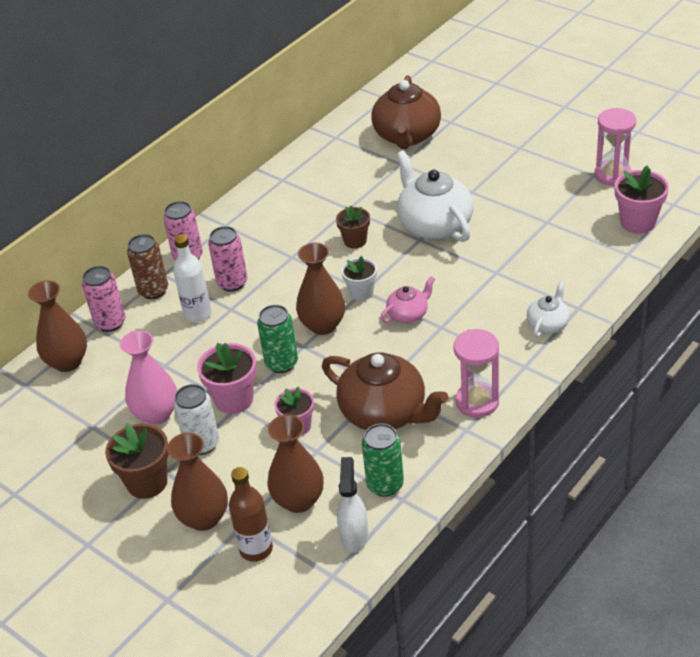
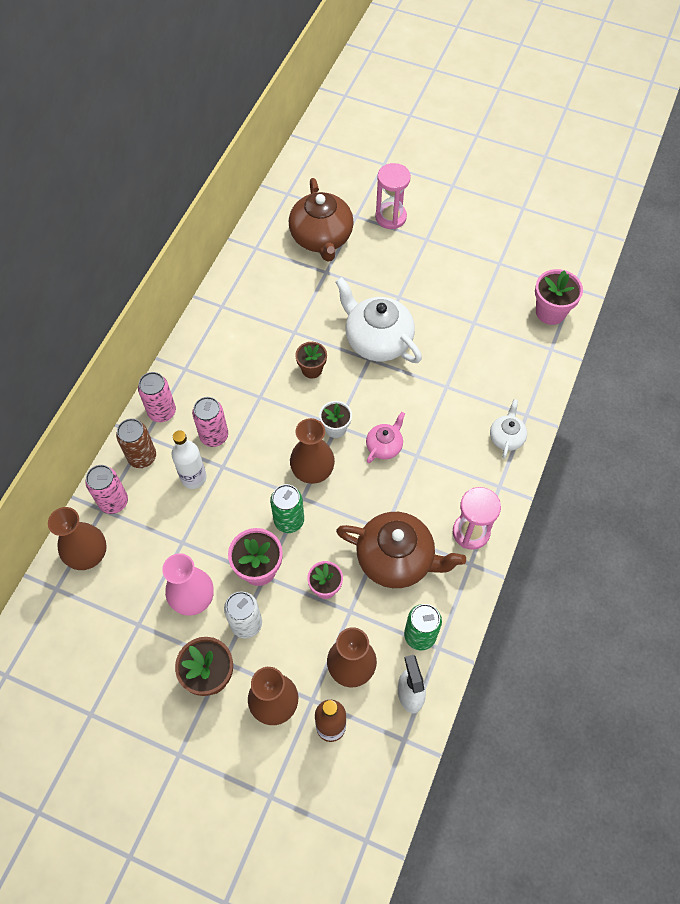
camera: 20 degrees left, 20 degrees up
pink hourglass [595,108,636,186] -> pink hourglass moved to [375,163,411,229]

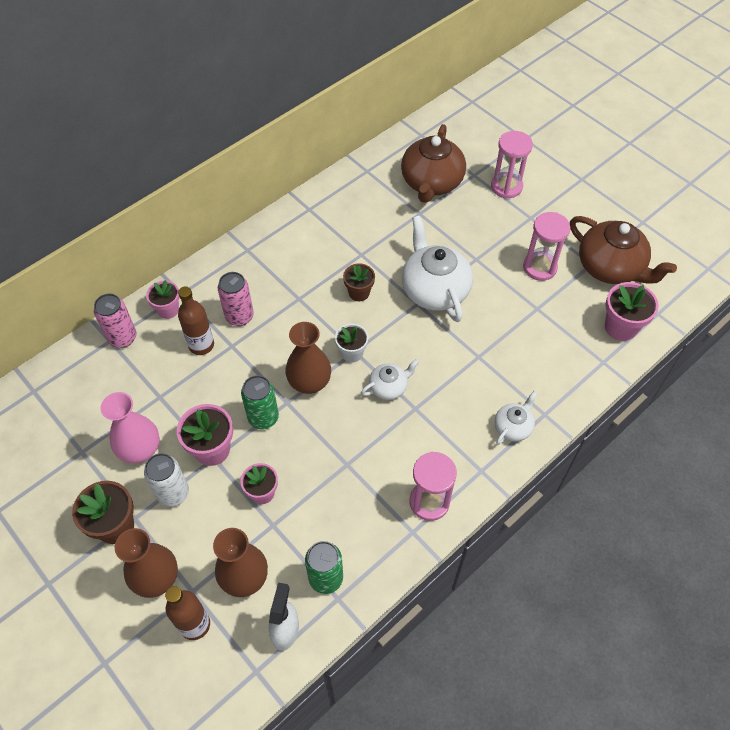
camera: 25 degrees right, 5 degrees down
brown vase [48,507,107,570] -> none
brown can [116,418,156,468] -> pink flower pot [146,280,179,319]
pink can [138,372,176,422] -> none
white bottle [171,430,207,489] -> brown bottle [178,286,214,355]
brown teapot [336,512,466,588] -> brown teapot moved to [570,216,677,284]
pink teapot [366,412,405,463] -> white teapot [361,359,419,400]
none -> pink hourglass [523,212,570,281]

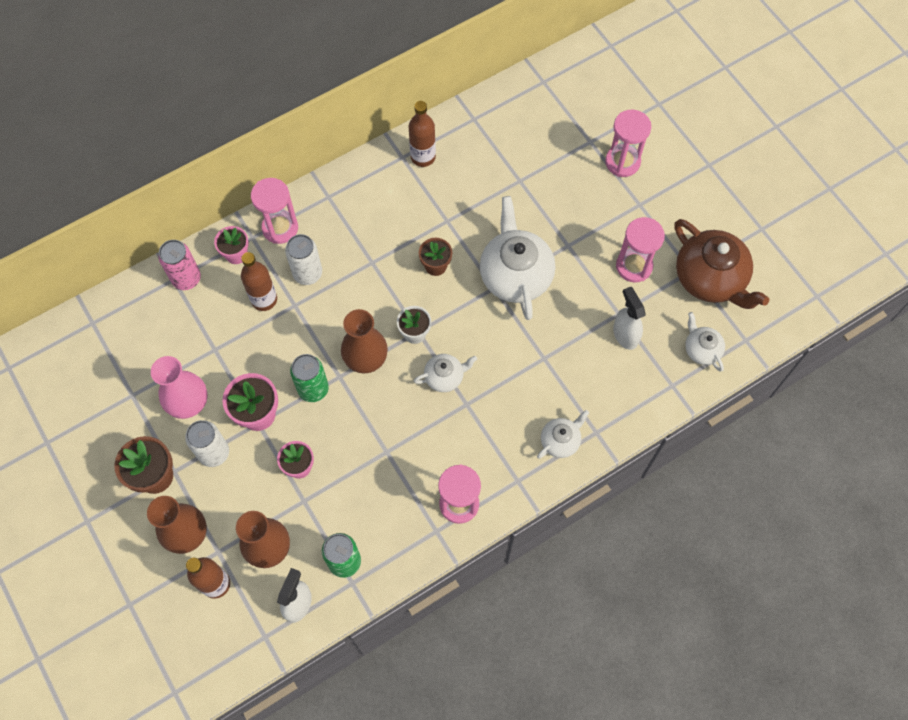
camera: 10 degrees right, 10 degrees up
pink can [218,272,254,326] -> white can [285,234,322,285]
brown teapot [401,124,466,203] -> none
pink flower pot [605,282,659,341] -> white teapot [685,312,725,372]
none -> pink hourglass [251,178,298,244]
none -> brown bottle [409,101,436,167]
none -> white spray bottle [613,287,646,350]

